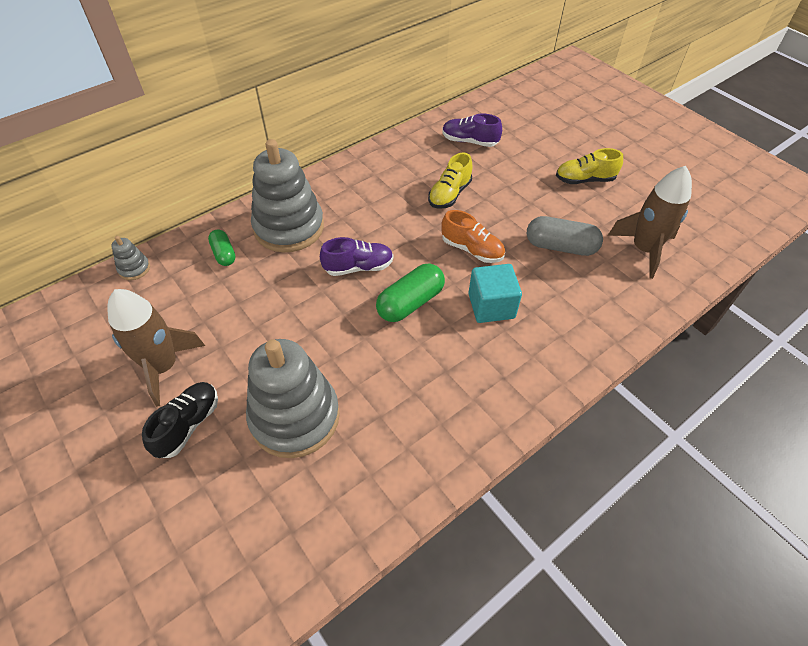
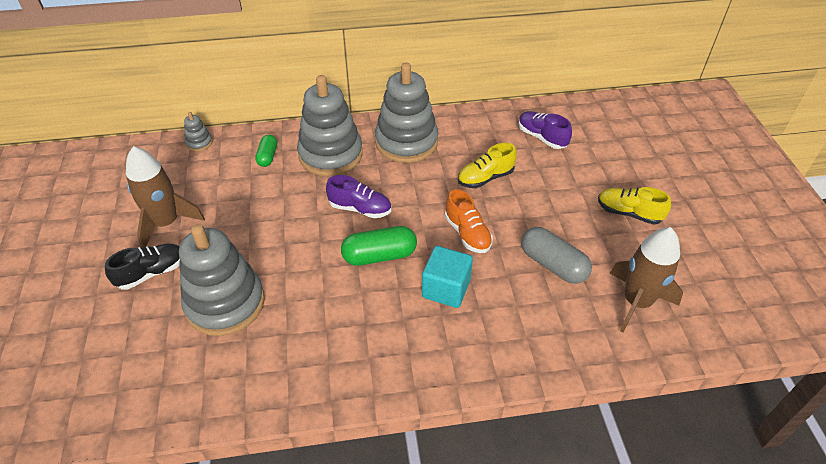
camera: 30 degrees right, 5 degrees down
none -> grey stacking toy [375,63,438,163]

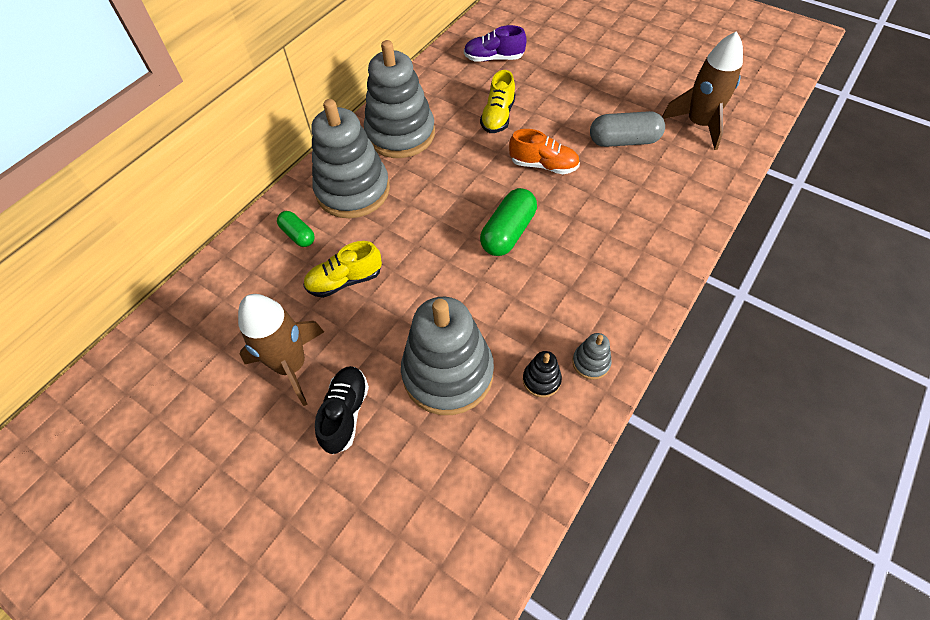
camera: 45 degrees left, 10 degrees up
grey stacking toy [184,112,213,152] -> grey stacking toy moved to [572,333,612,380]
purple shoe [326,175,391,218] -> none
turquoise cube [422,246,473,308] -> none
yellow shoe [598,187,671,224] -> yellow shoe moved to [303,241,382,298]
none -> black stacking toy [523,351,562,398]

